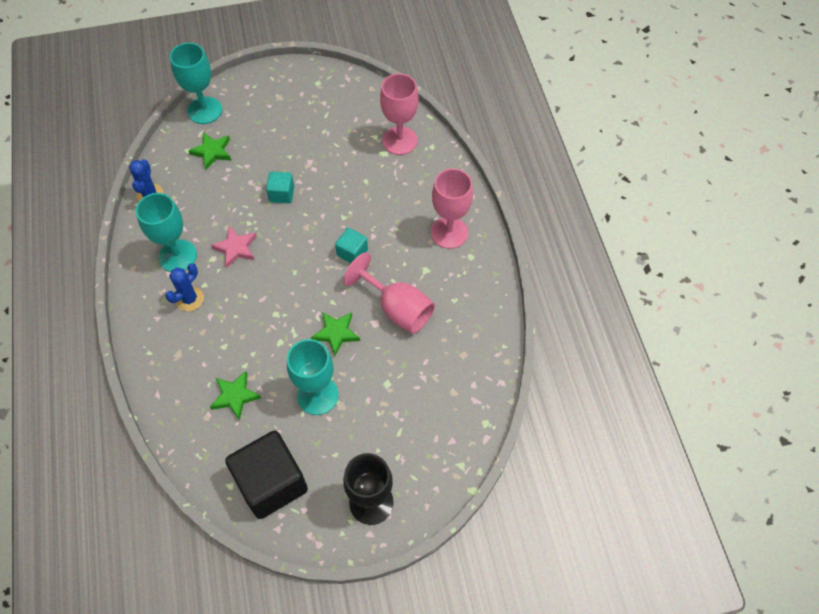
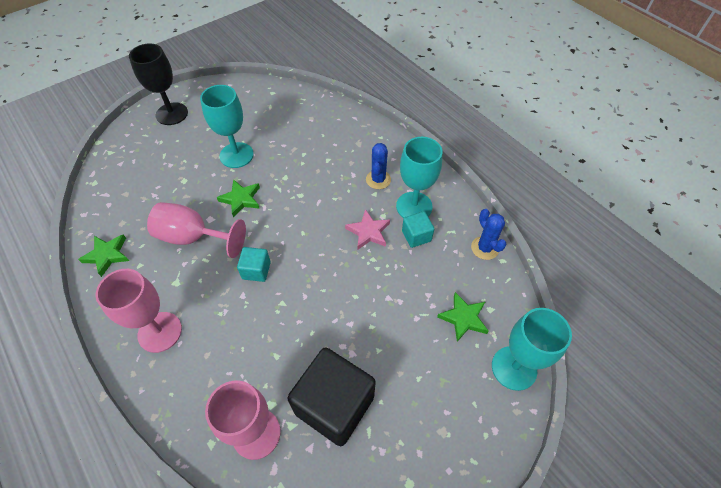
camera: 155 degrees right, 5 degrees down
green star [210,371,261,420] -> green star moved to [78,235,129,277]
black cube [225,431,308,519] -> black cube moved to [287,347,376,446]
turquoise cube [266,171,294,203] -> turquoise cube moved to [402,211,434,248]

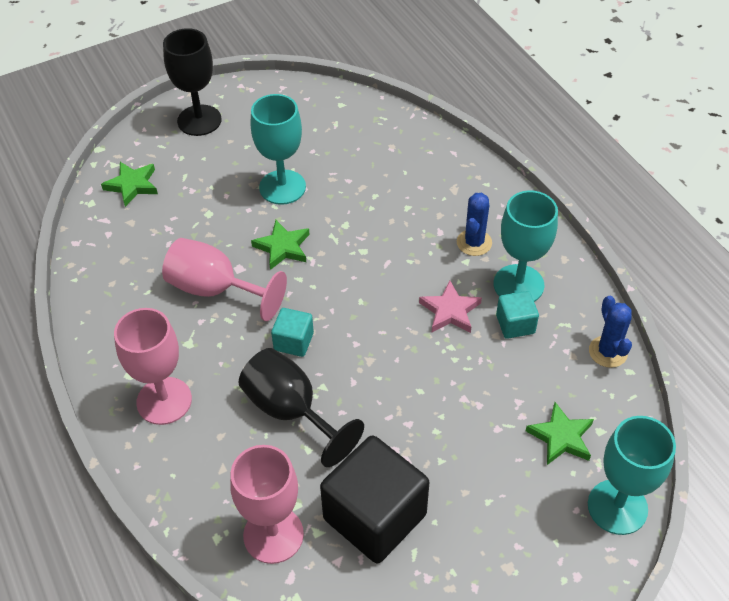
camera: 10 degrees right, 5 degrees down
green star [78,235,129,277] -> green star moved to [101,162,158,207]
none -> black goblet [239,348,364,467]

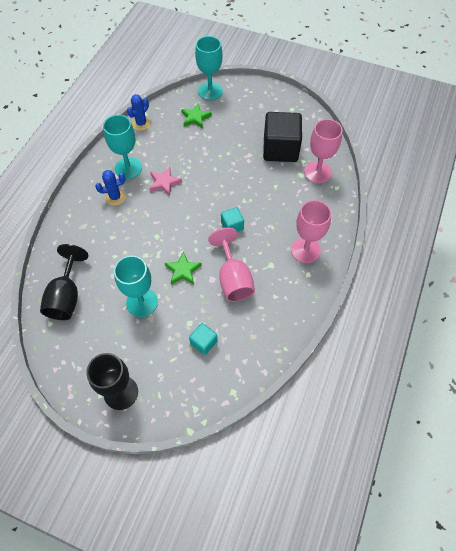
camera: 130 degrees left, 10 degrees up
green star [101,162,158,207] -> none
black goblet [239,348,364,467] -> black goblet moved to [40,244,89,320]
turquoise cube [496,291,539,339] -> turquoise cube moved to [189,323,218,355]

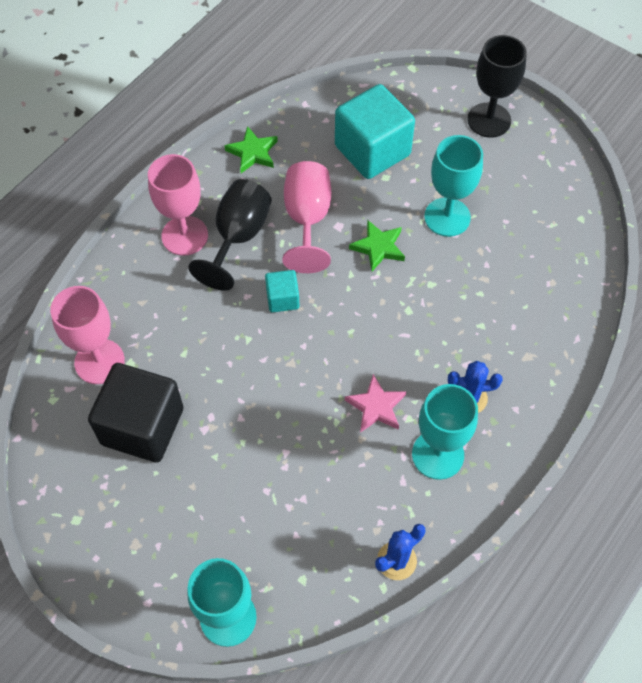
camera: 165 degrees left, 0 degrees up
black goblet [40,244,89,320] -> black goblet moved to [188,179,272,291]
green star [181,103,212,129] -> green star moved to [224,126,278,173]
turquoise cube [189,323,218,355] -> turquoise cube [335,84,415,179], size x2.07

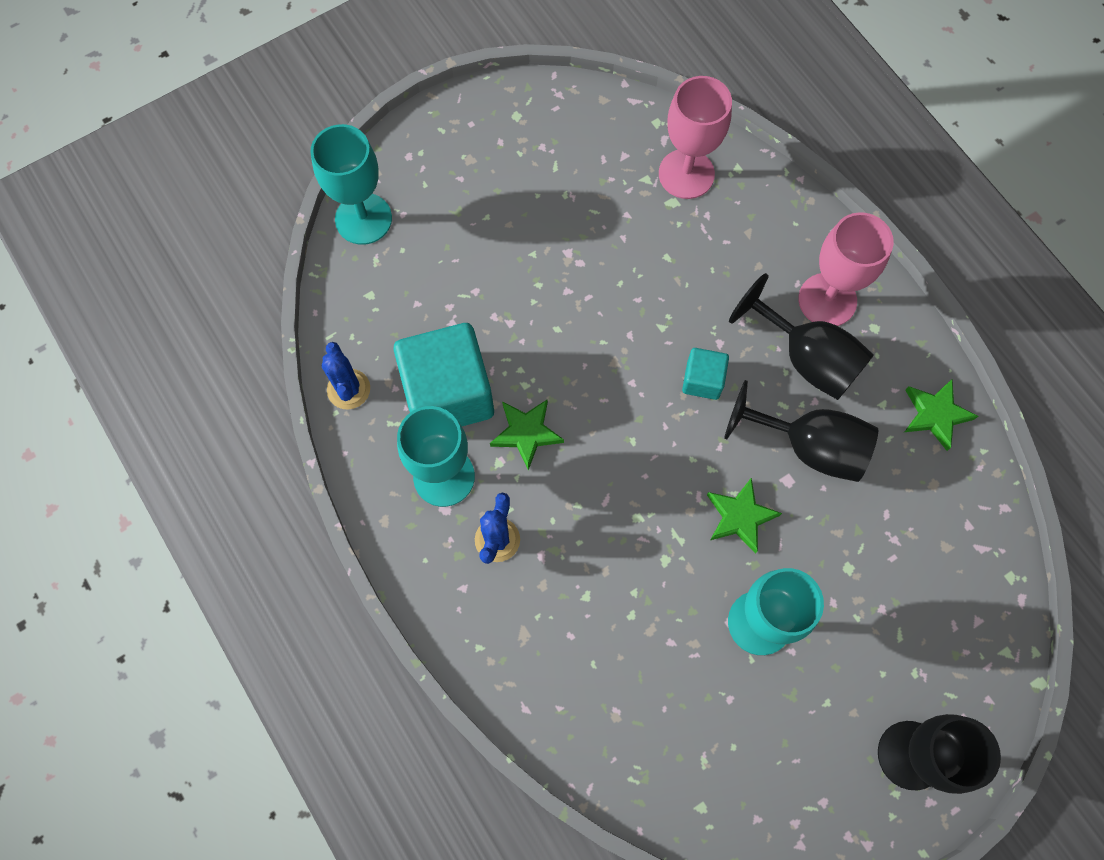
camera: 110 degrees right, 10 degrees up
black cube [88,363,184,463] -> none
pink goblet [282,161,331,273] -> black goblet [724,380,878,482]
turquoise cube [335,84,415,179] -> turquoise cube moved to [393,323,494,426]
pink star [345,374,406,433] -> green star [490,399,564,470]

